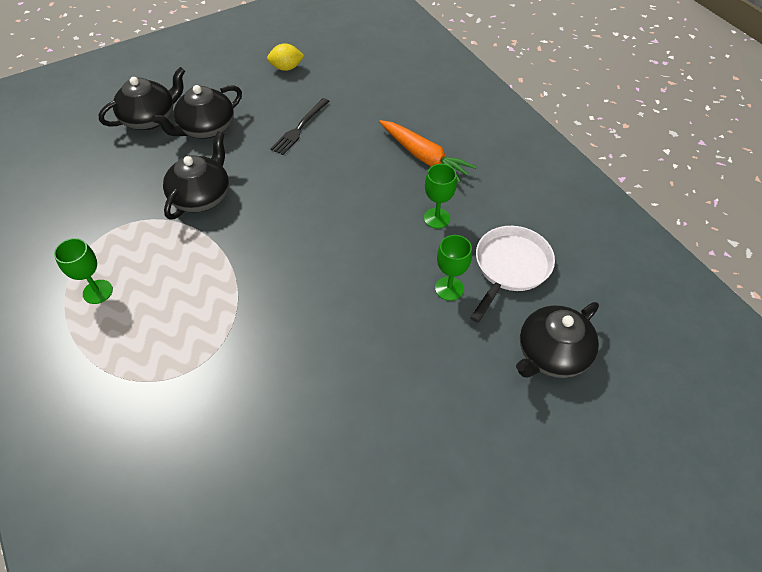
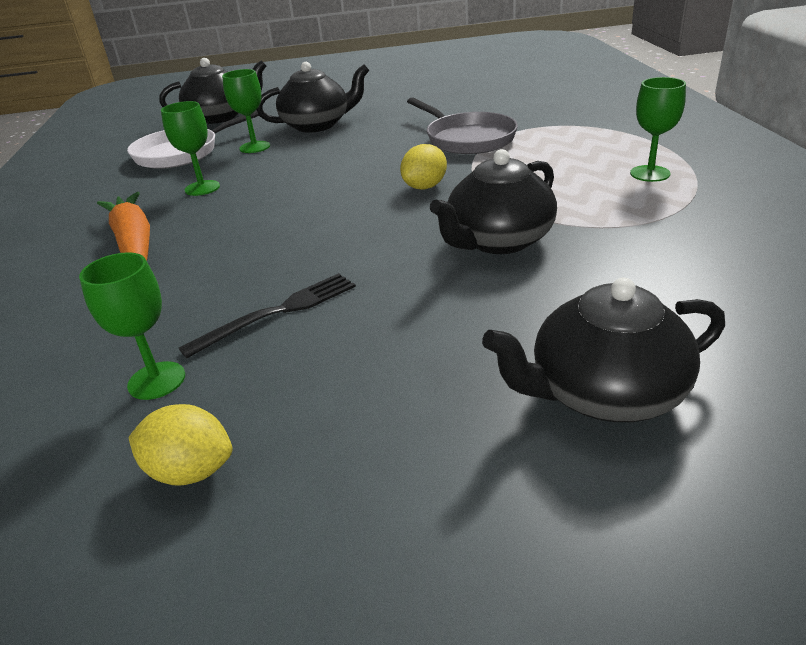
camera: 155 degrees left, 20 degrees down
black teapot [152,85,242,139] -> black teapot moved to [257,62,369,133]
none -> green goblet [79,252,185,400]
none -> yellow lemon [400,144,447,189]
none -> grey pan [407,97,518,154]

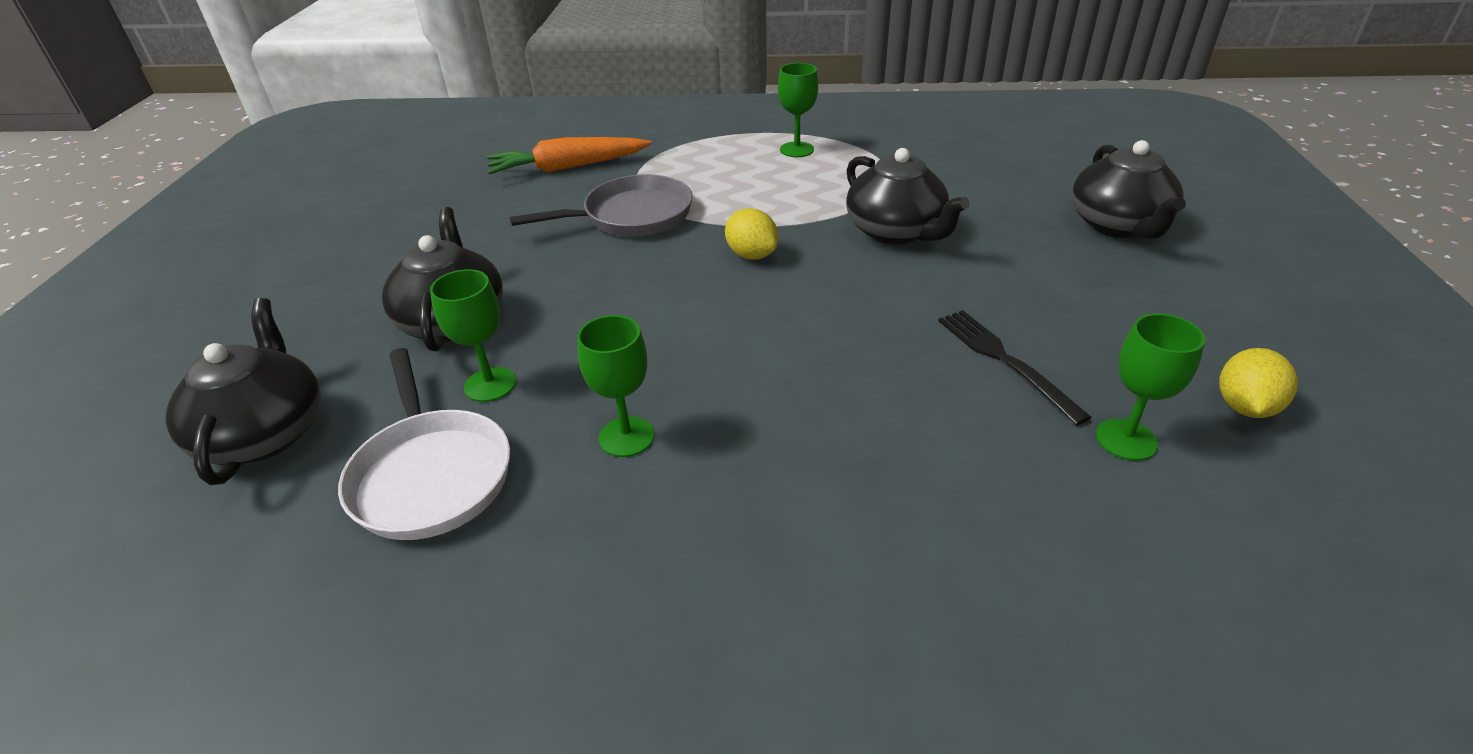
camera: 80 degrees left, 5 degrees up
orange carrot [97,192,150,261] -> orange carrot moved to [487,137,652,175]

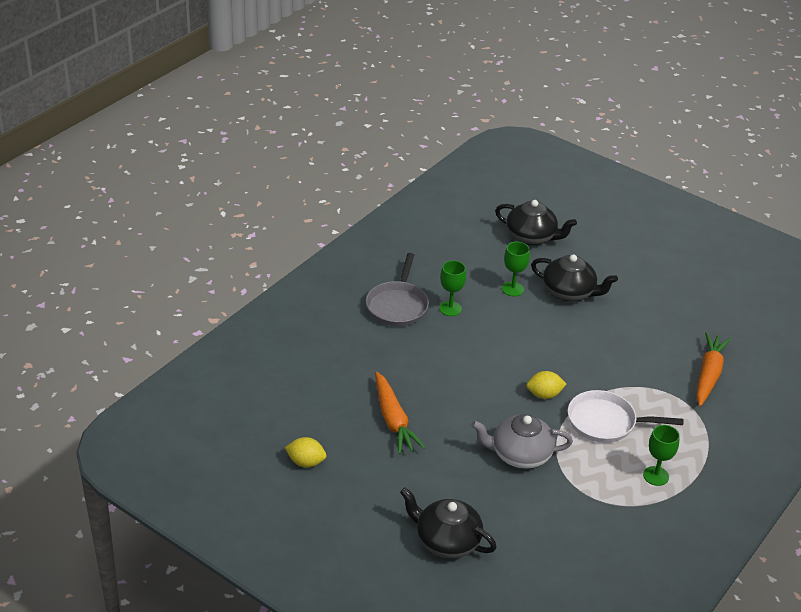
camera: 120 degrees right, 0 degrees up
white pan [338,348,510,540] -> white pan moved to [568,390,683,443]
grey pan [510,174,693,236] -> grey pan moved to [366,253,429,326]
black teapot [846,148,970,245] -> grey teapot [471,414,573,469]
black fork [938,310,1092,425] -> orange carrot [375,372,425,454]
green goblet [1096,313,1205,461] -> none
yellow lemon [1219,348,1298,418] -> yellow lemon turned 45 degrees counterclockwise [285,437,326,467]

